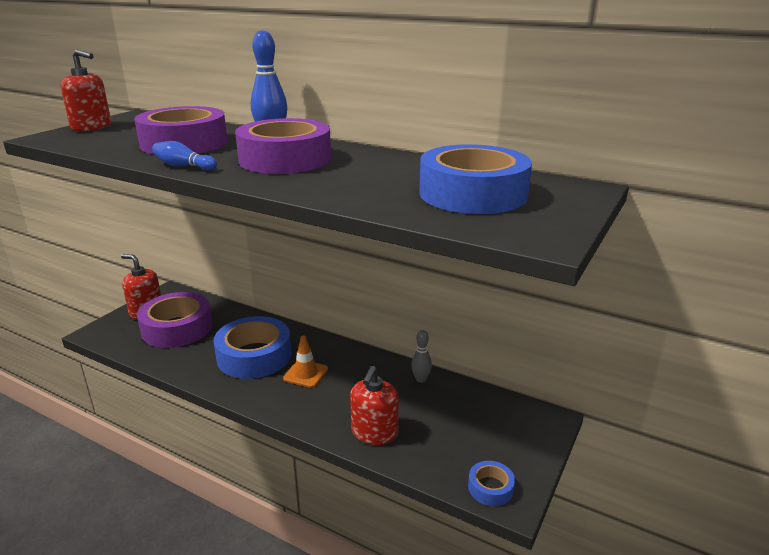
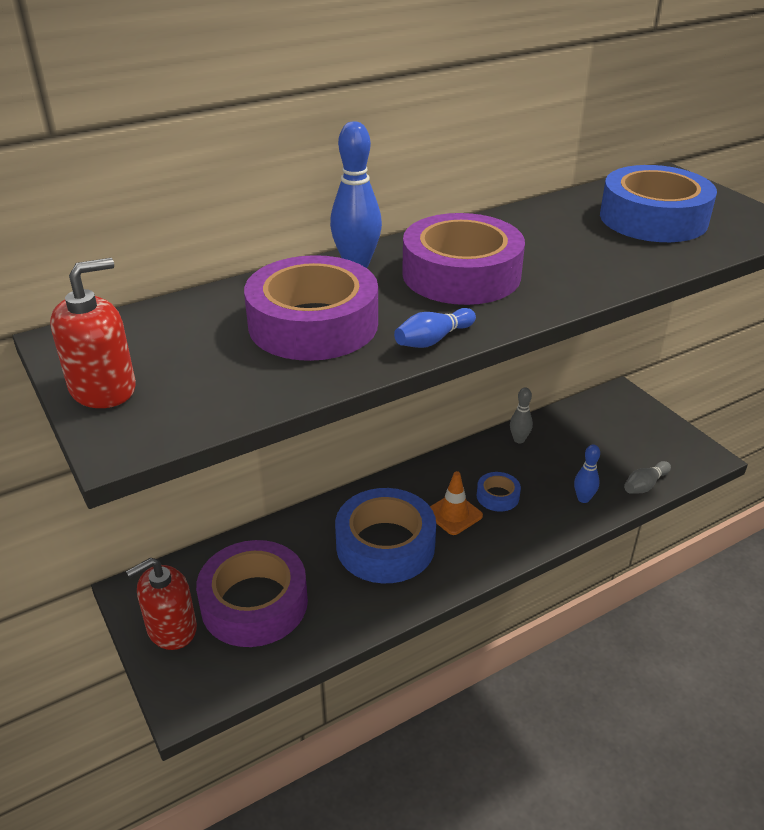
camera: 60 degrees left, 10 degrees up
red soap dispenser [350,366,399,445] -> blue bowling pin [574,444,600,503]
blue tape [468,461,515,506] -> blue tape moved to [477,472,521,512]
none -> grey bowling pin [624,461,671,494]

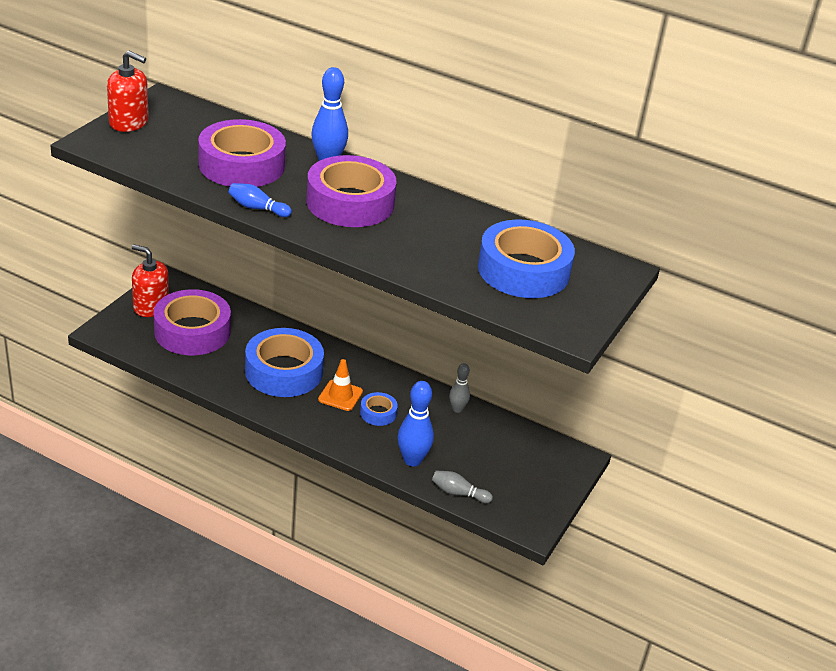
camera: 55 degrees right, 0 degrees up
blue bowling pin [574,444,600,503] -> blue bowling pin [398,381,434,466], size x1.65

